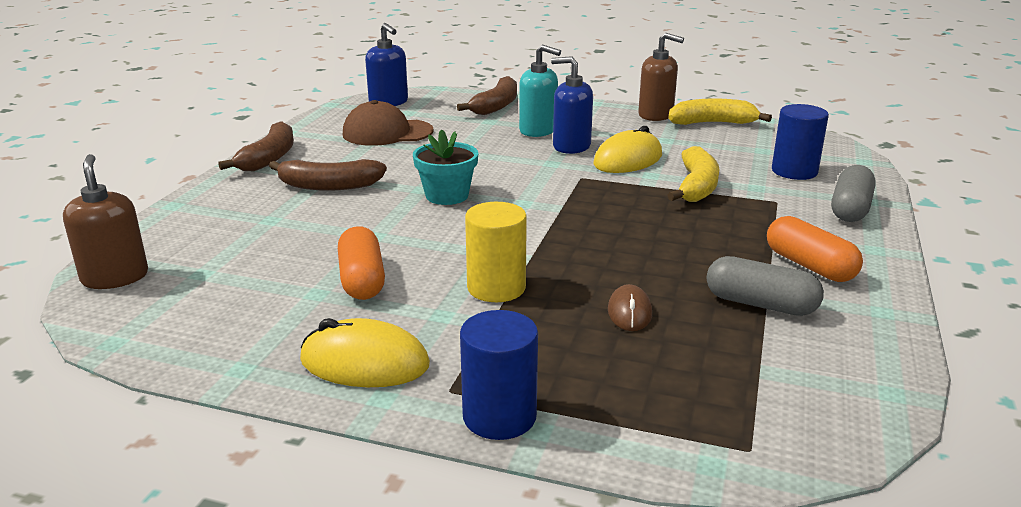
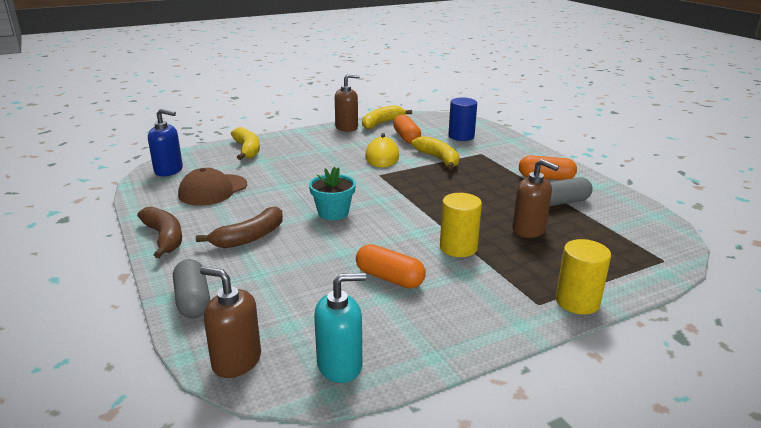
camera: 45 degrees left, 0 degrees up
yellow mouse [300,318,430,387] -> none
brown banana [457,76,517,115] -> yellow banana [231,127,260,160]
blue cylinder [460,310,538,440] -> yellow cylinder [556,239,611,314]
turquoise soap dispenser [519,45,561,137] -> turquoise soap dispenser moved to [314,273,366,383]
blue soap dispenser [551,56,593,154] -> none
brown mouse [608,284,652,331] -> brown soap dispenser [512,159,559,238]
grey capsule [831,165,876,222] -> grey capsule moved to [173,259,210,318]
none -> orange capsule [393,115,421,144]

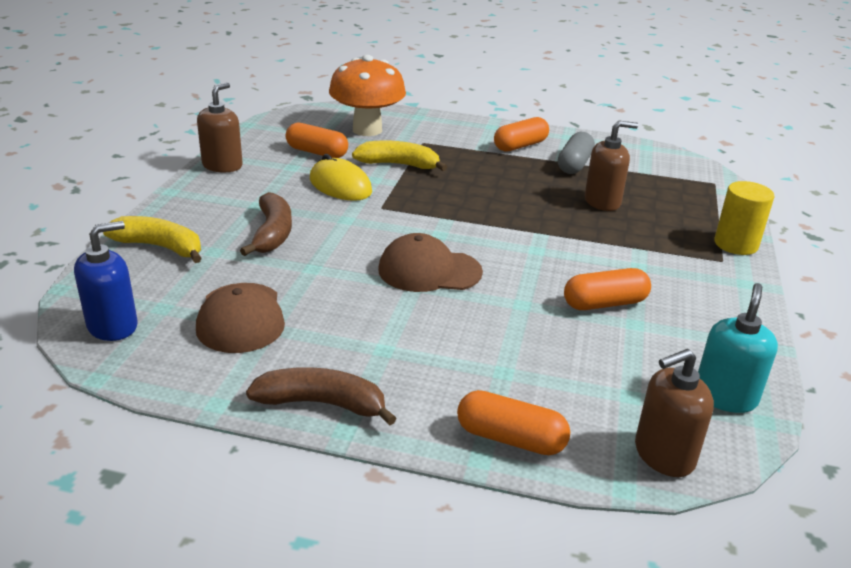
camera: 50 degrees left, 5 degrees up
grey capsule [173,259,210,318] -> orange capsule [457,390,570,455]
brown banana [196,206,283,248] -> brown banana moved to [240,192,292,256]
turquoise flower pot [309,167,356,220] -> brown cap [378,233,483,292]
yellow banana [362,105,412,129] -> none
yellow cylinder [440,193,482,257] -> none
blue cylinder [448,98,477,141] -> orange mushroom [329,55,406,136]

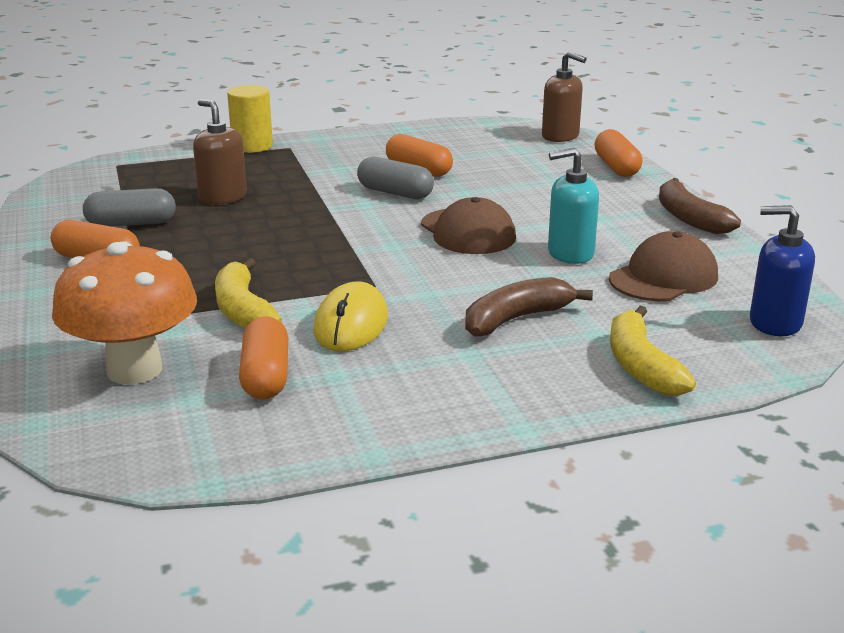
camera: 120 degrees left, 5 degrees down
brown soap dispenser [197,82,243,172] -> none
turquoise soap dispenser [698,283,778,413] -> turquoise soap dispenser moved to [548,148,599,264]
none -> grey capsule [357,157,434,199]

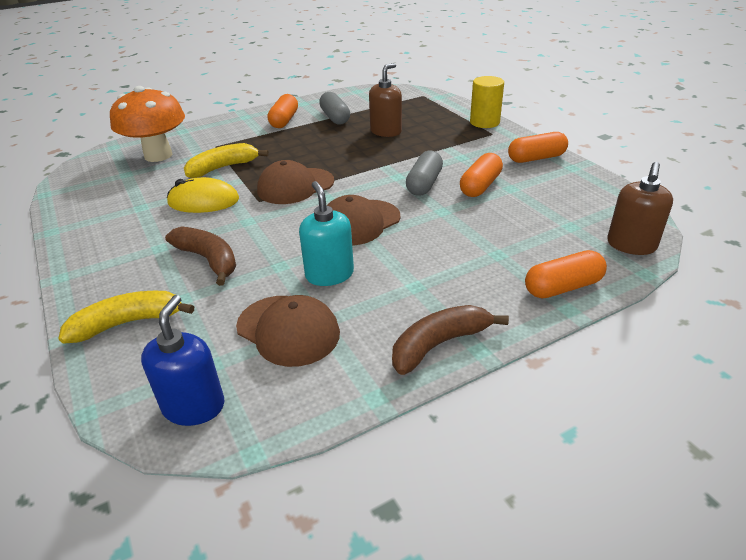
camera: 80 degrees right, 10 degrees up
orange capsule [239,316,288,399] -> orange capsule moved to [508,132,568,163]
none -> brown cap [257,160,334,204]

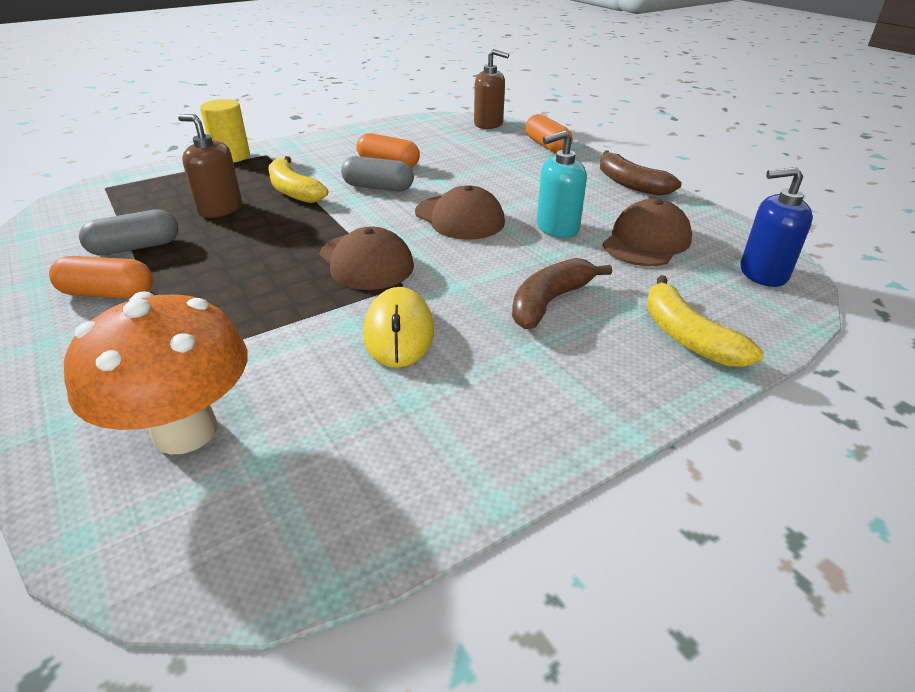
camera: 95 degrees left, 0 degrees up
yellow banana [184,143,269,178] -> yellow banana moved to [268,156,328,203]
orange capsule [508,132,568,163] -> none

